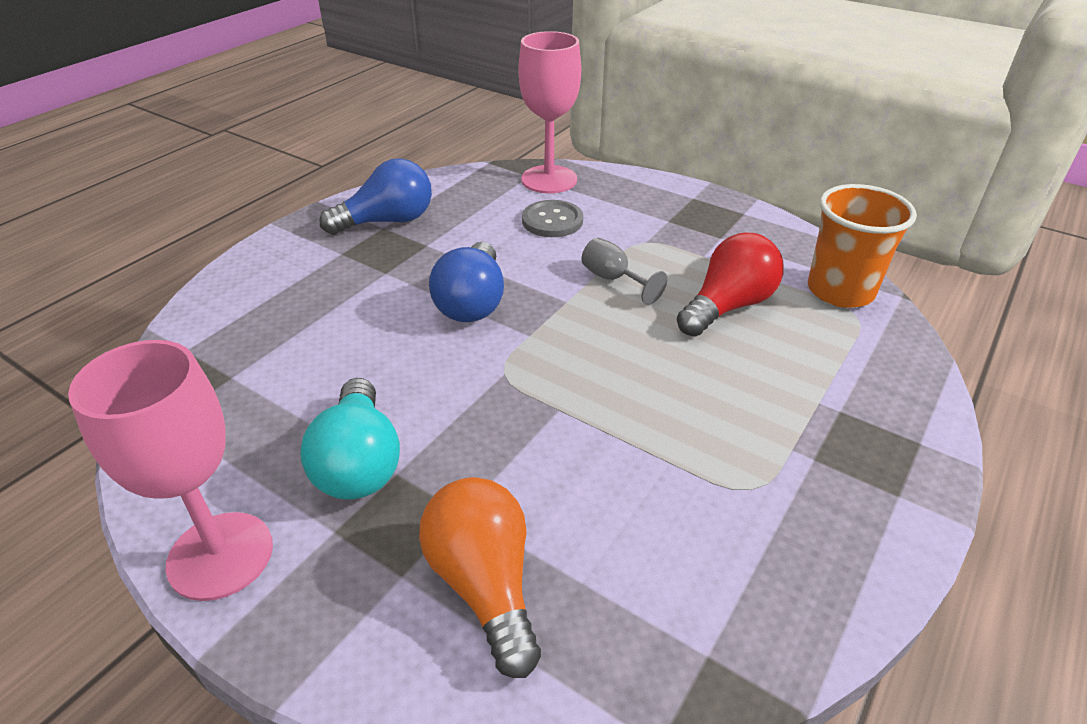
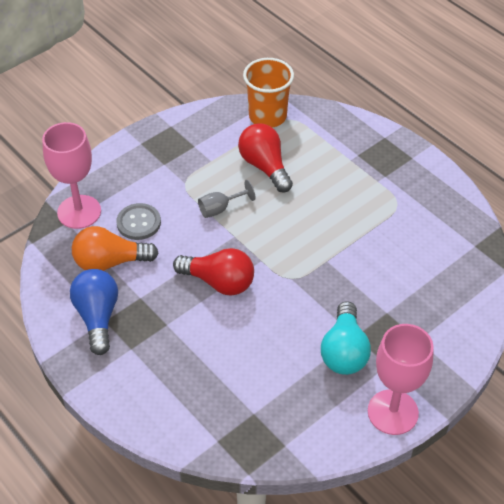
camera: 75 degrees left, 10 degrees up
turquoise light bulb [300,378,400,500] -> turquoise light bulb turned 90 degrees clockwise [321,301,371,375]
orange light bulb [419,477,541,678] -> orange light bulb moved to [72,226,158,271]
blue light bulb [429,242,504,322] -> red light bulb [173,248,254,296]

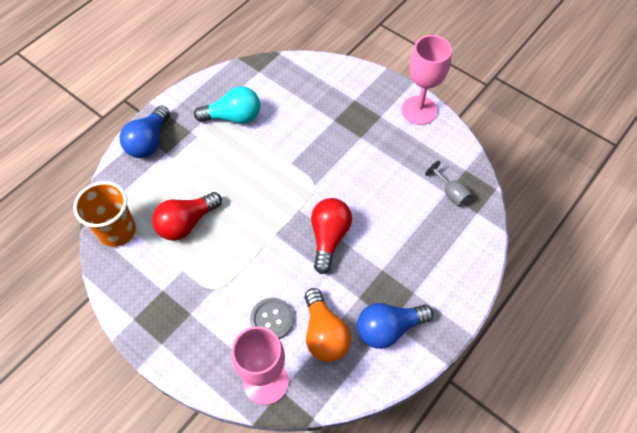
camera: 100 degrees left, 10 degrees up
grey goblet [198,180,255,218] -> grey goblet moved to [425,161,472,207]
turquoise light bulb [321,301,371,375] -> turquoise light bulb moved to [194,86,260,124]
none -> blue light bulb [119,106,170,158]

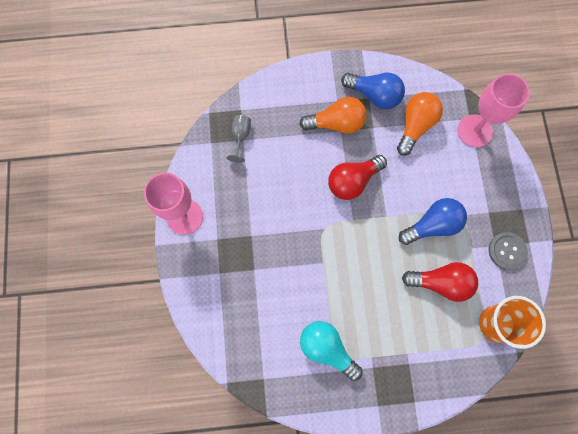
camera: 135 degrees left, 15 degrees up
blue light bulb [119,106,170,158] -> blue light bulb moved to [399,198,467,245]
grey button [250,298,294,339] -> grey button moved to [489,232,528,270]
none -> orange light bulb [299,97,366,134]

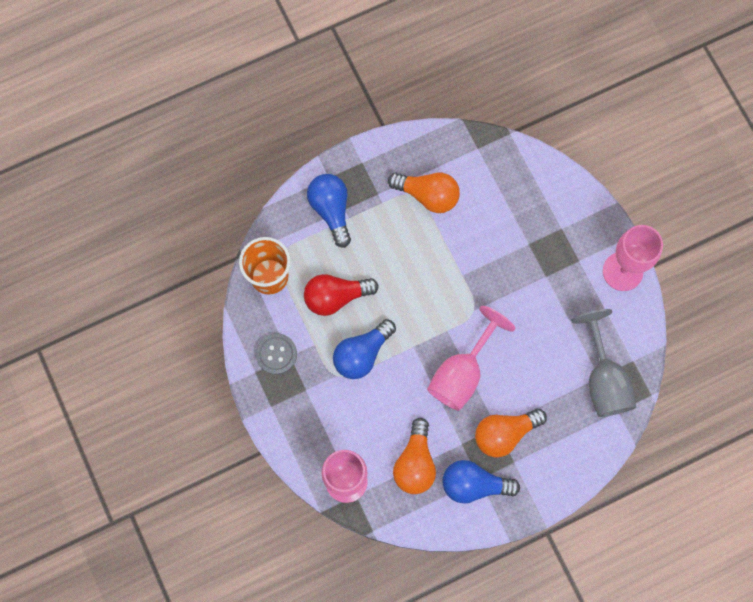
camera: 160 degrees right, 0 degrees up
grey goblet [227,115,251,163] -> grey goblet [571,309,636,417], size x1.95
turquoise light bulb [300,321,363,381] -> orange light bulb [388,172,460,213]
red light bulb [328,155,387,200] -> pink goblet [427,306,515,411]
none -> blue light bulb [307,174,351,248]

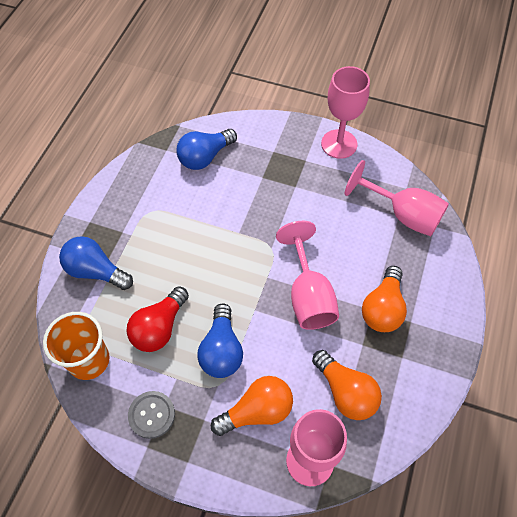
camera: 45 degrees left, 15 degrees down
orange light bulb [388,172,460,213] -> orange light bulb moved to [211,376,293,436]
blue light bulb [442,460,520,504] -> blue light bulb moved to [176,129,237,170]
grey goblet [571,309,636,417] -> pink goblet [345,160,449,236]

